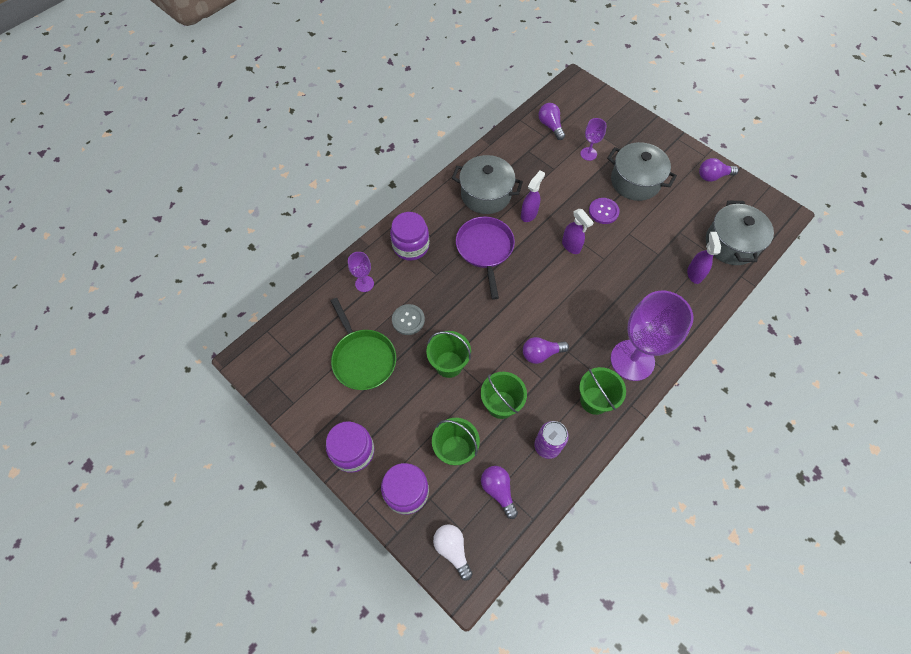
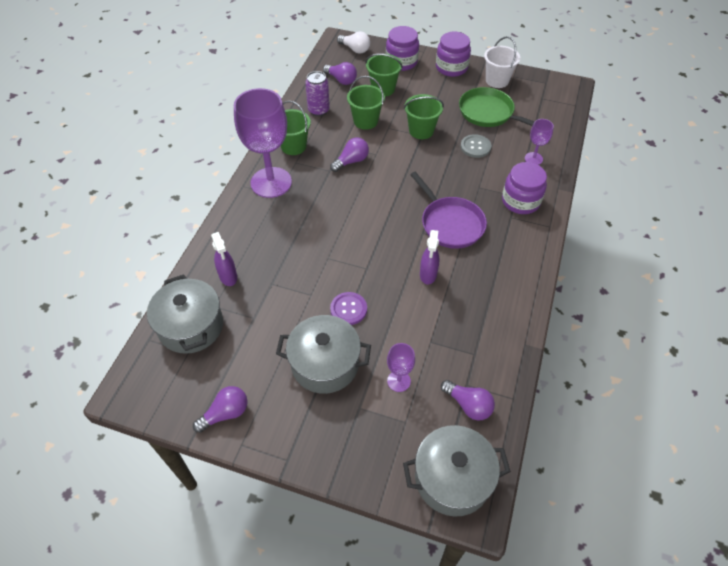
camera: 155 degrees right, 10 degrees down
grey pot [452,155,523,214] -> grey pot moved to [403,425,511,517]
purple spray bottle [562,209,594,254] -> none
none -> white bucket [484,36,520,88]

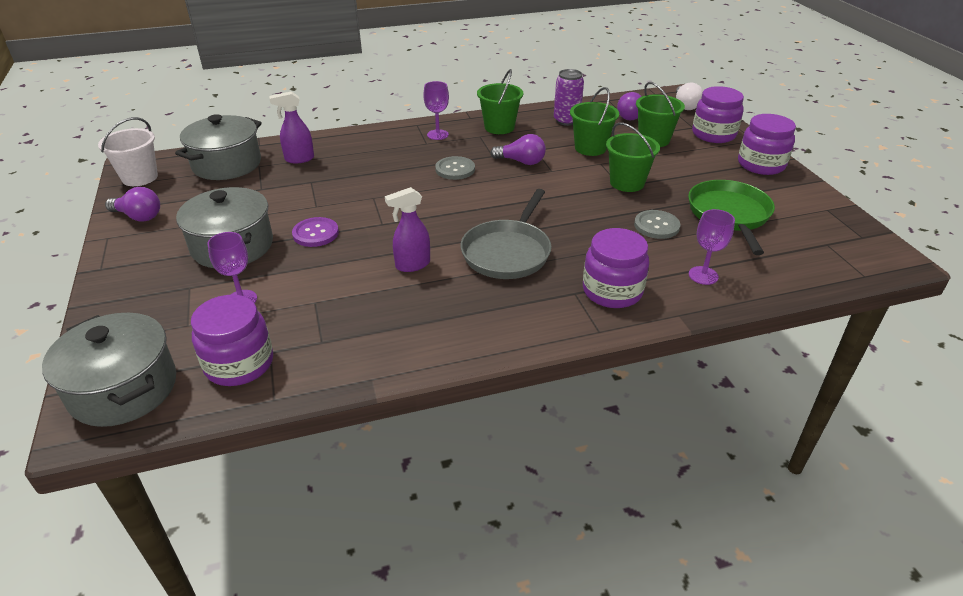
camera: 55 degrees right, 15 degrees down
purple spray bottle [211,232,237,286] -> purple spray bottle turned 45 degrees clockwise [269,91,314,163]
purple goblet [234,88,292,198] -> purple goblet [423,81,449,140], size x0.46
purple pan [410,172,487,249] -> grey pan [461,189,552,279]
purple light bulb [441,380,495,421] -> purple jar [191,295,273,386]
white bucket [484,36,520,88] -> white bucket moved to [98,117,158,186]
none -> grey button [435,156,475,180]

